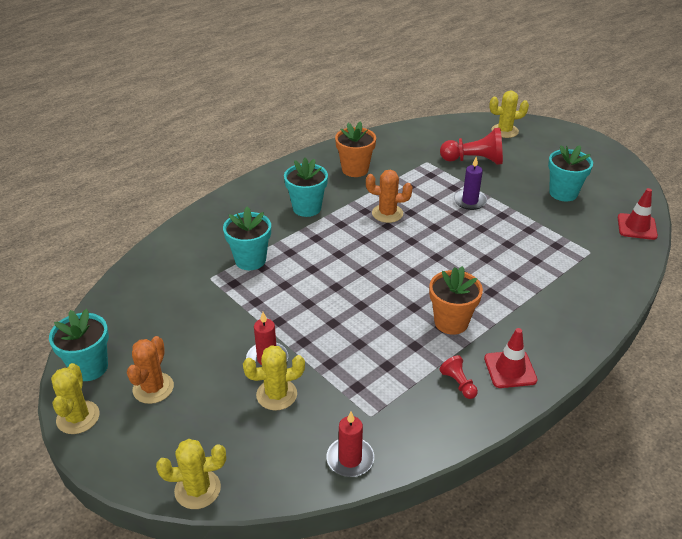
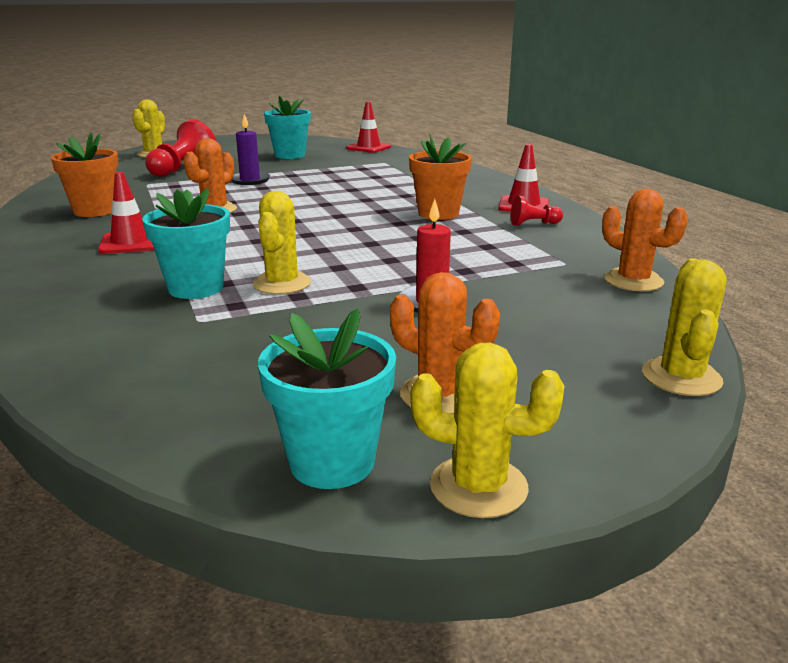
camera: 70 degrees left, 15 degrees down
yellow cactus [243,345,305,411] -> yellow cactus moved to [252,191,311,294]
turquoise flower pot [284,158,328,217] -> red traffic cone [98,172,154,254]
red candle [326,412,374,477] -> orange cactus [602,189,688,291]

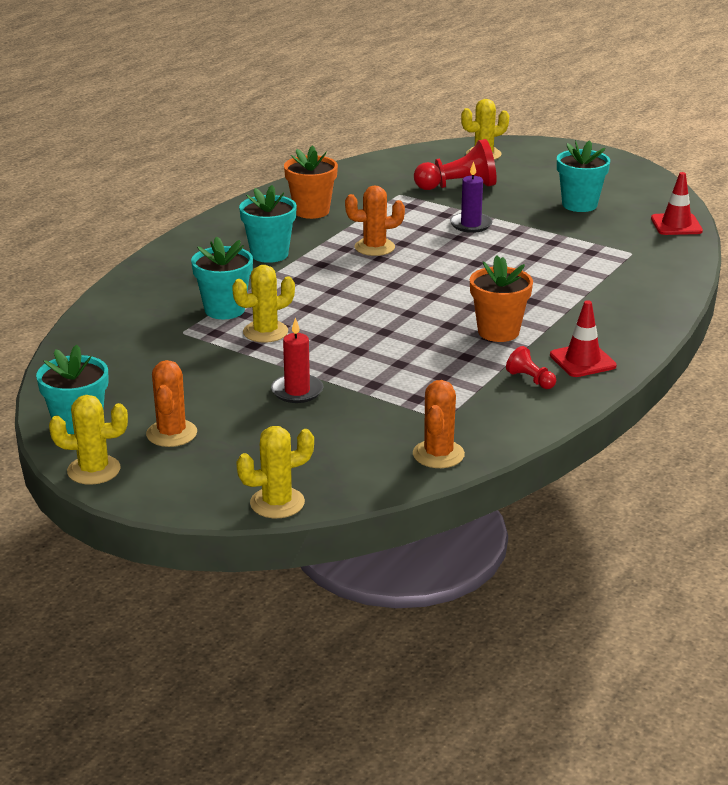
camera: 55 degrees right, 5 degrees up
red traffic cone [98,172,154,254] -> turquoise flower pot [239,185,297,263]
yellow cactus [410,342,564,518] -> yellow cactus turned 75 degrees counterclockwise [49,395,128,485]

